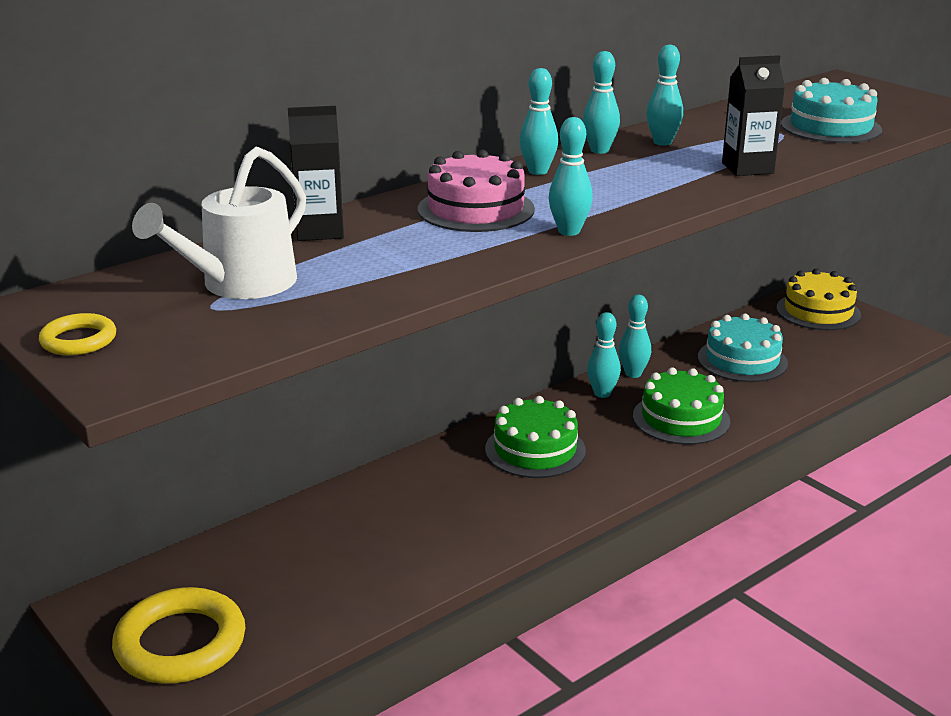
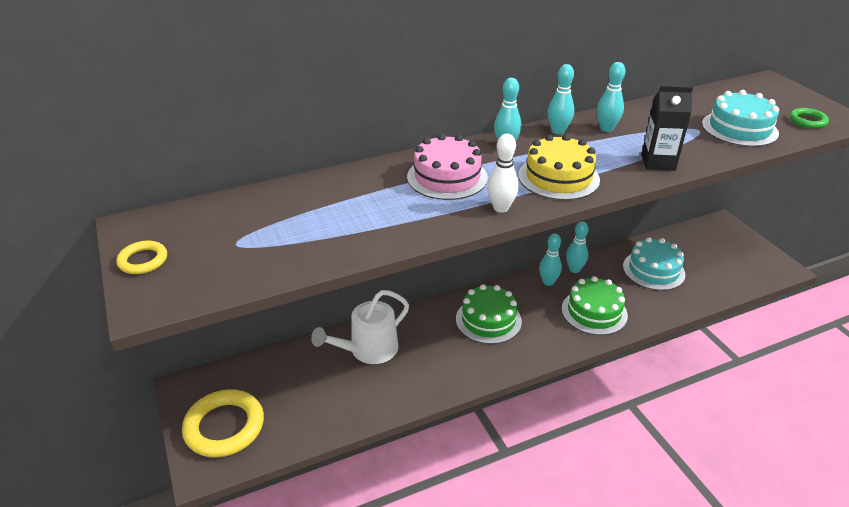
camera: 15 degrees right, 10 degrees up
white watering can [132,147,306,299] -> white watering can moved to [311,290,409,364]
black carton [288,106,344,241] -> none
turquoise bowling pin [549,117,593,236] -> white bowling pin [487,133,519,213]
yellow cake [777,268,861,330] -> yellow cake moved to [518,134,600,200]
none -> green ring [789,108,829,129]

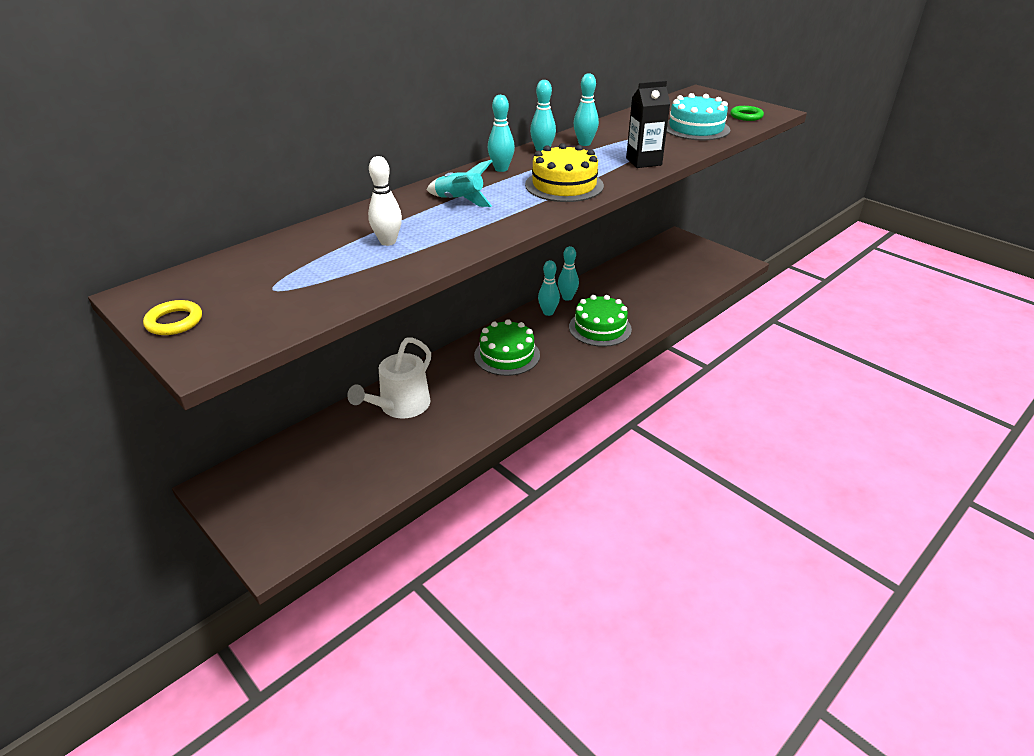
camera: 20 degrees left, 0 degrees up
yellow ring [182,389,264,458] -> none
pink cake [407,134,488,200] -> turquoise rocket [426,160,492,207]
white bowling pin [487,133,519,213] -> white bowling pin moved to [368,156,402,246]
turquoise cake [623,237,686,290] -> none

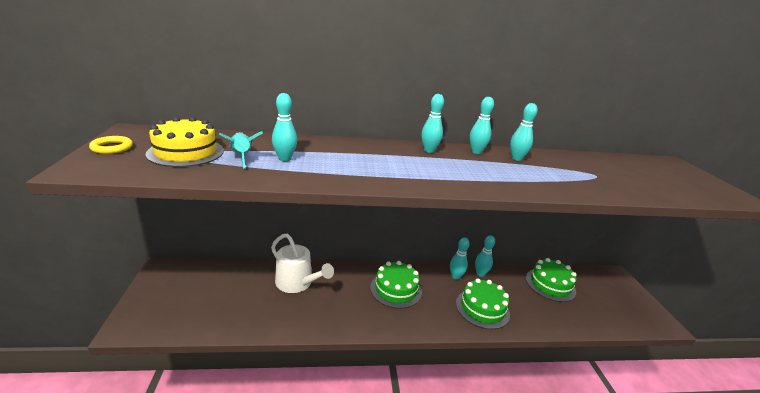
camera: 35 degrees right, 10 degrees down
white watering can [347,338,431,418] -> white watering can turned 120 degrees counterclockwise [271,234,334,293]
white bowling pin [368,156,402,246] -> turquoise bowling pin [272,93,297,161]
turquoise rocket [426,160,492,207] -> turquoise rocket moved to [219,131,263,168]
yellow cake [525,143,604,202] -> yellow cake moved to [146,117,224,167]
black carton [626,81,670,168] -> none
turquoise cake [667,93,730,140] -> none
green ring [730,106,764,121] -> none
none -> green cake [526,258,577,302]

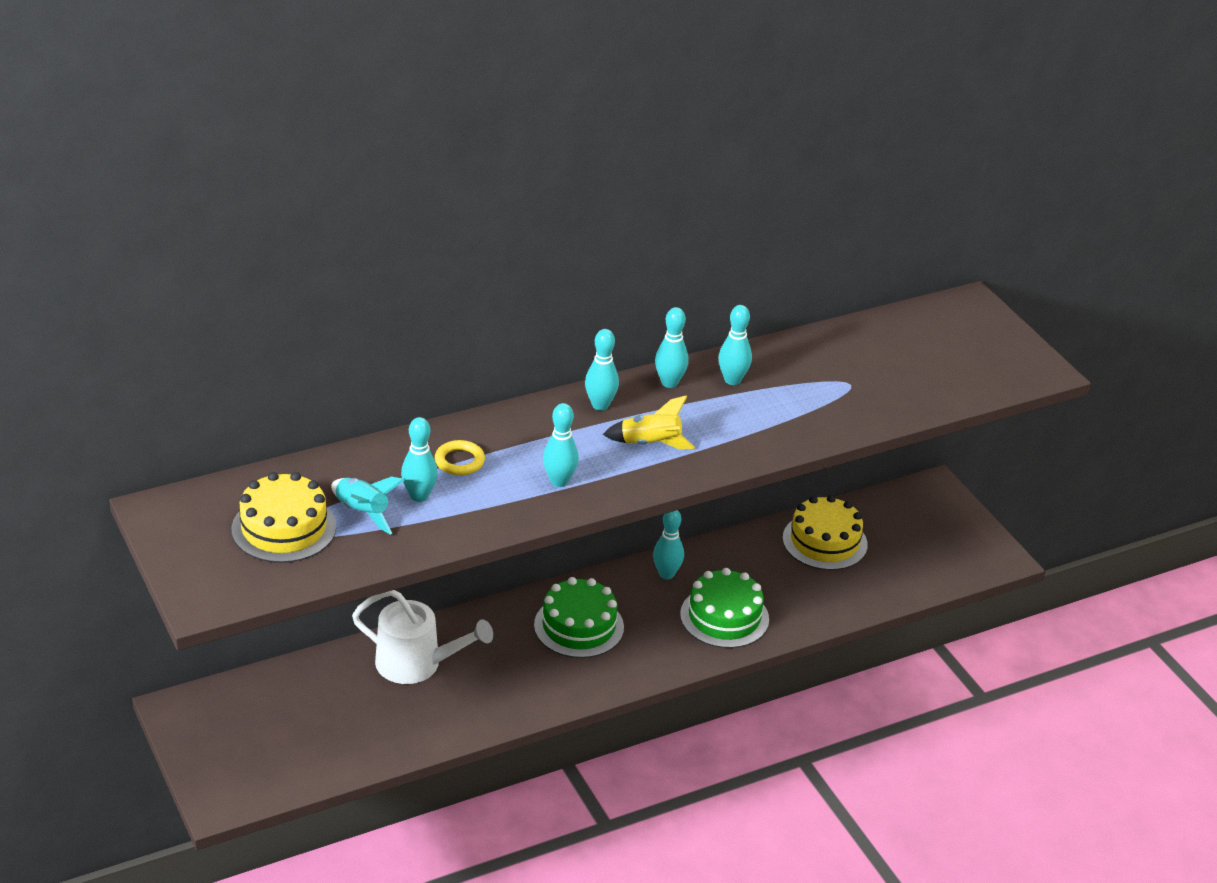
camera: 20 degrees left, 10 degrees up
yellow ring [89,136,133,154] -> yellow ring moved to [435,440,485,475]
turquoise bowling pin [475,235,495,277] -> turquoise bowling pin moved to [543,403,579,487]
green cake [526,258,577,302] -> yellow cake [783,495,868,570]
none -> yellow rocket [602,395,695,449]

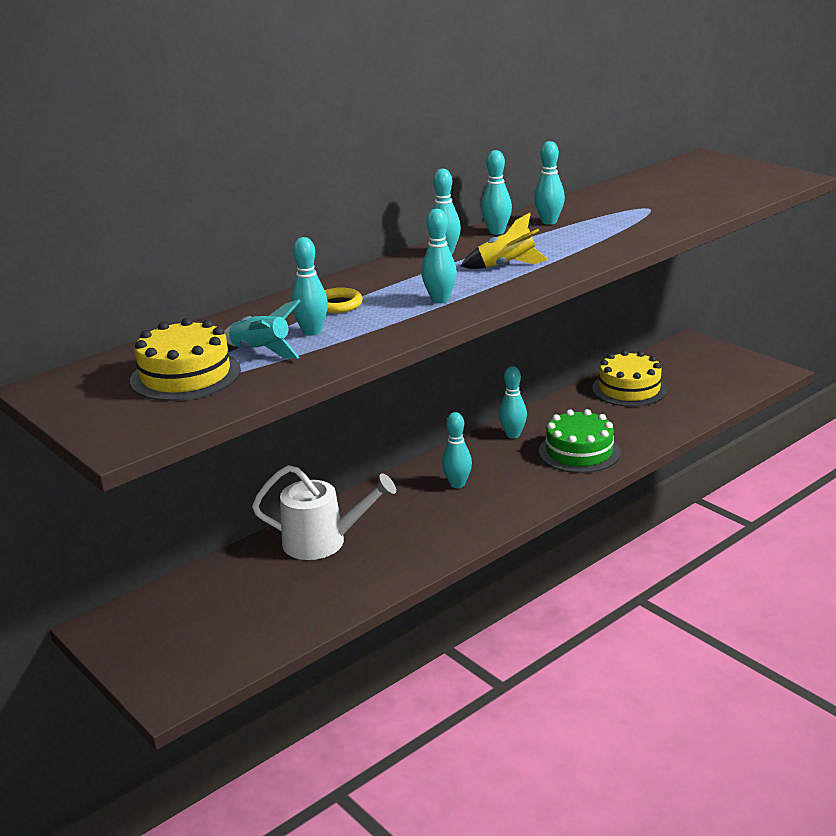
camera: 10 degrees left, 10 degrees down
green cake [534,577,624,658] -> turquoise bowling pin [442,412,472,488]

